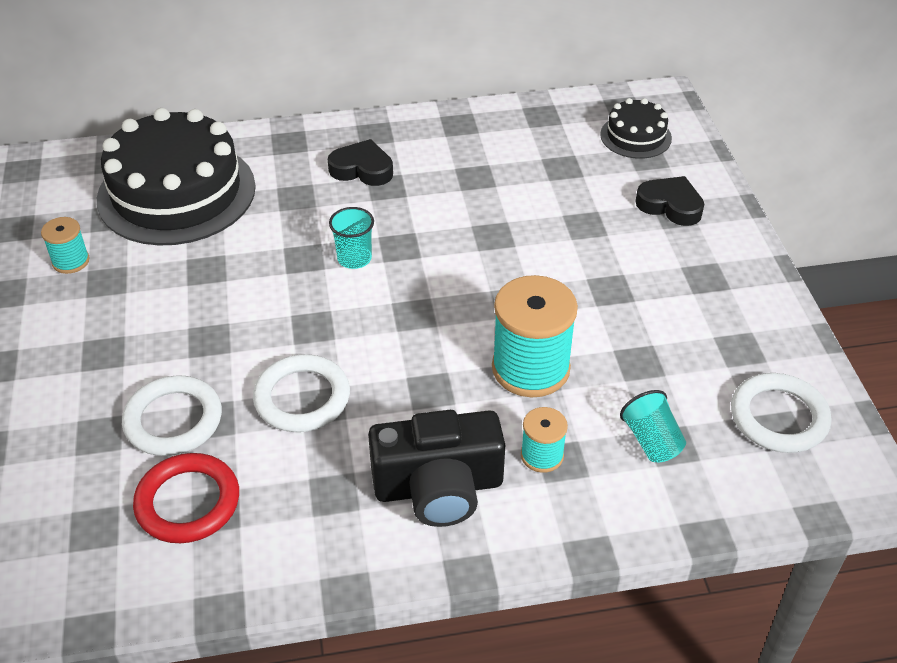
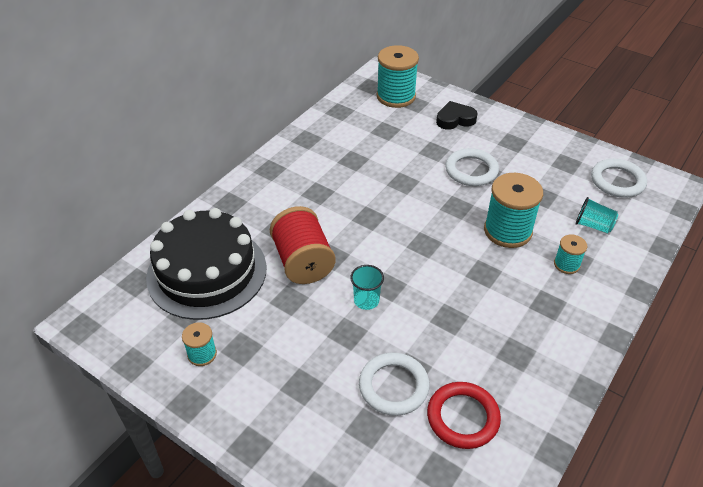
camera: 45 degrees left, 0 degrees up
white ring [253,354,350,432] -> white ring moved to [445,148,499,186]
black heart [328,139,393,186] -> none
turquoise cup [329,207,374,269] -> turquoise cup moved to [350,265,384,310]
black camera [368,410,505,527] -> none
black cake [600,98,672,159] -> turquoise spool [377,45,419,108]
none -> red spool [270,206,336,284]

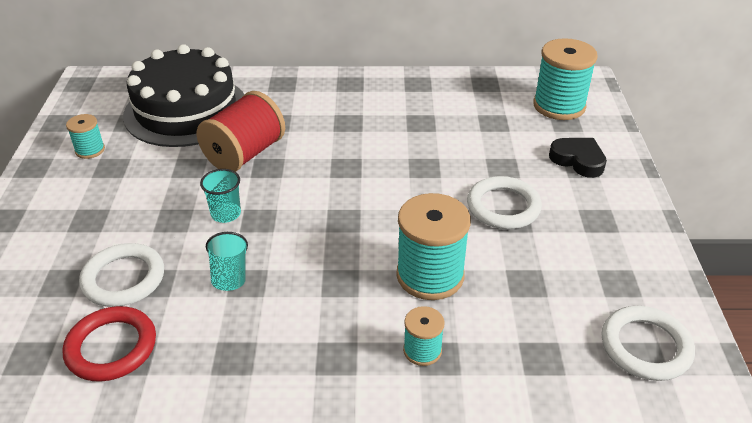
camera: 55 degrees right, 5 degrees down
turquoise cup [576,197,618,233] -> turquoise cup moved to [206,232,248,291]

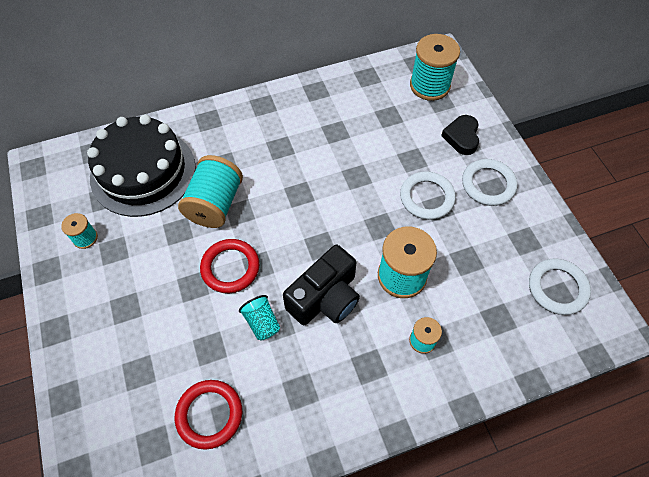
camera: 20 degrees left, 20 degrees up
white ring [79,243,164,307] -> white ring moved to [462,159,517,206]
red spool [197,91,285,172] -> turquoise spool [178,155,243,228]
turquoise cup [200,169,241,223] -> red ring [200,239,260,293]
black heart [549,138,607,178] -> black heart turned 105 degrees counterclockwise [441,115,479,155]
none -> black camera [283,245,360,325]

